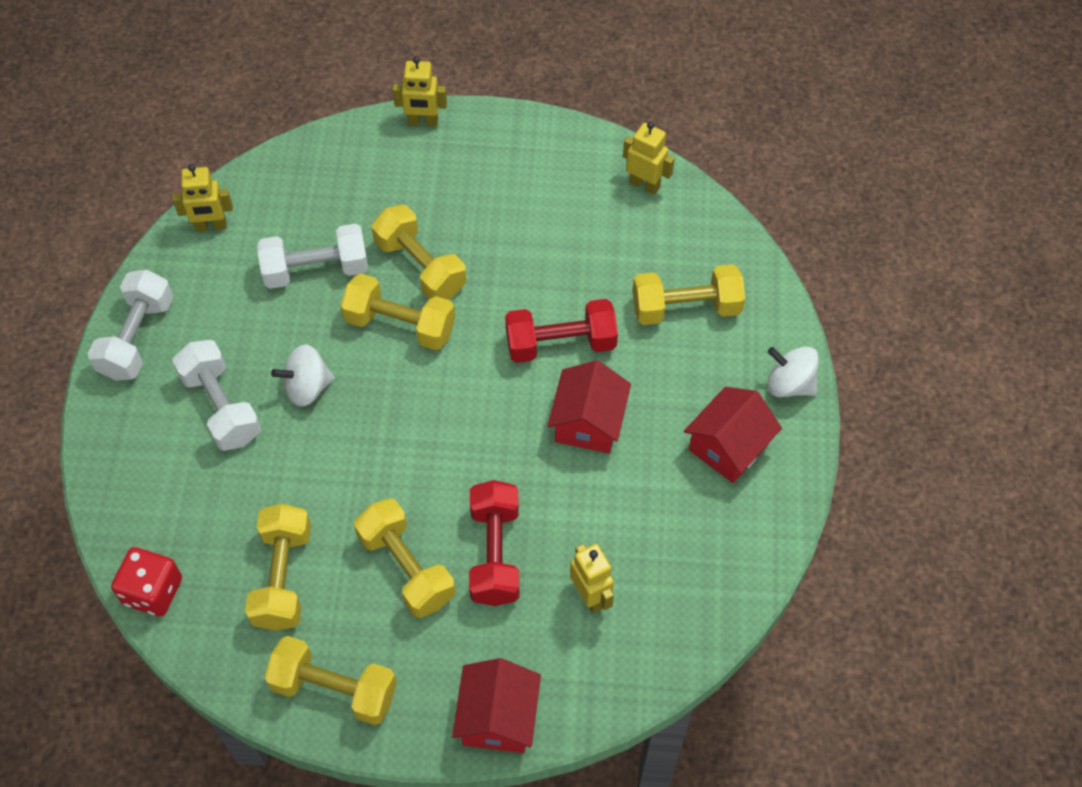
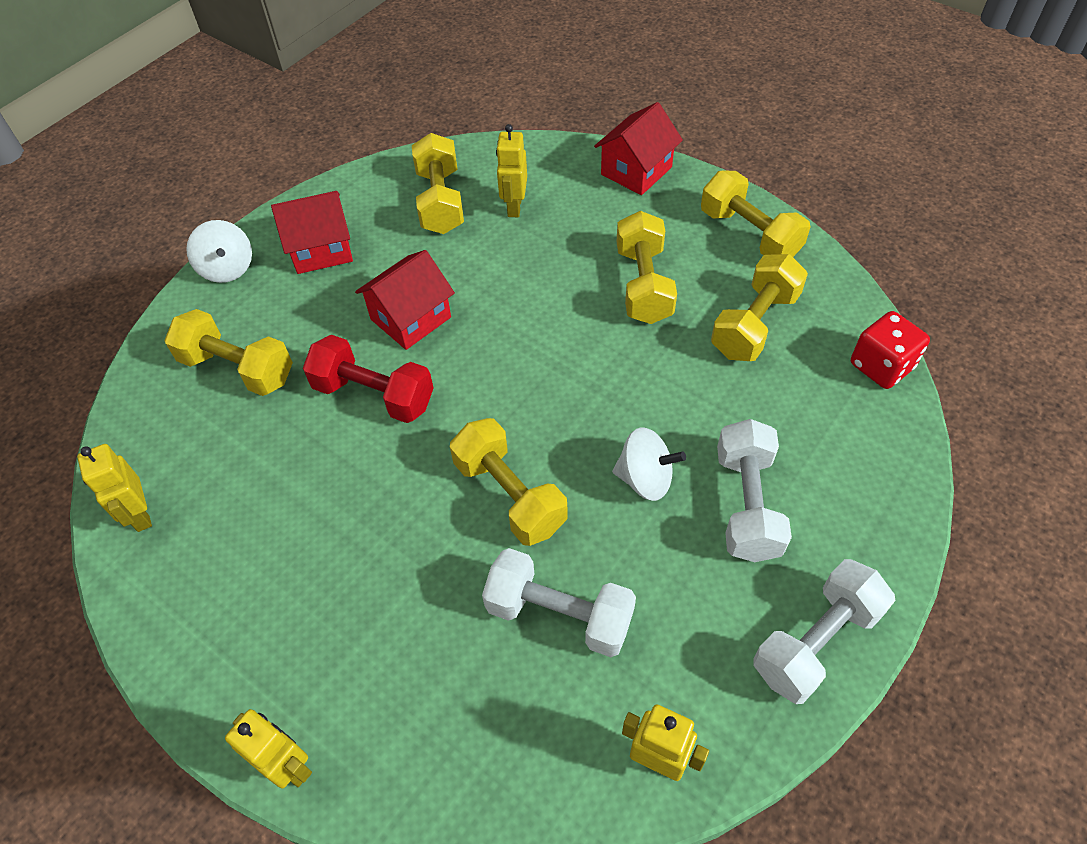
camera: 145 degrees left, 5 degrees down
yellow dumbbell [372,205,466,300] -> yellow dumbbell moved to [412,133,464,234]
red dumbbell [469,480,519,606] -> none

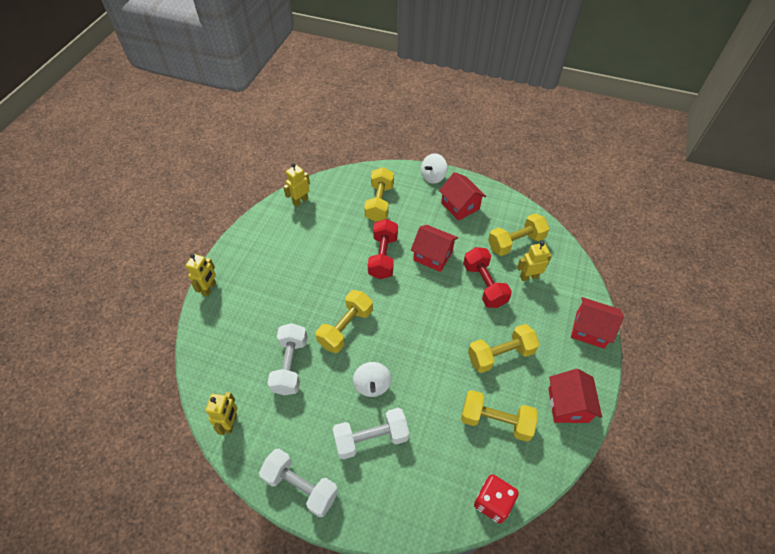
camera: 70 degrees right, 0 degrees up
yellow dumbbell [701,170,810,257] -> red house [548,369,602,423]
none -> red dumbbell [463,247,512,308]

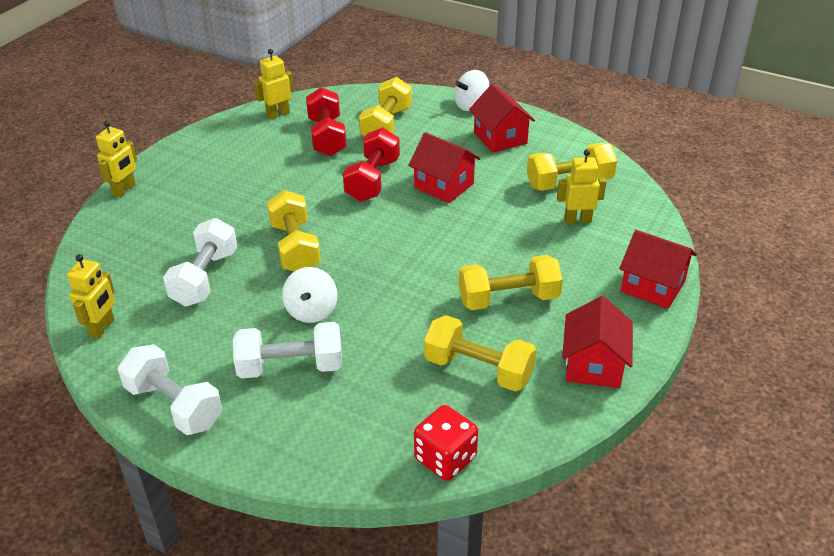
camera: 10 degrees right, 15 degrees down
yellow dumbbell [316,290,373,353] -> yellow dumbbell turned 60 degrees counterclockwise [267,190,321,271]
red dumbbell [463,247,512,308] -> red dumbbell moved to [306,87,347,156]

